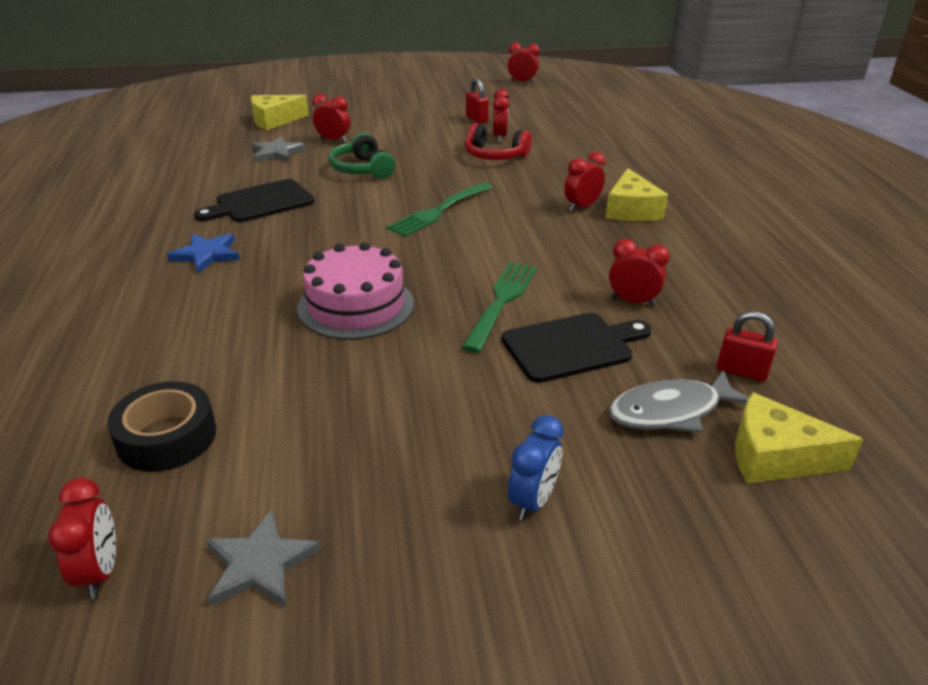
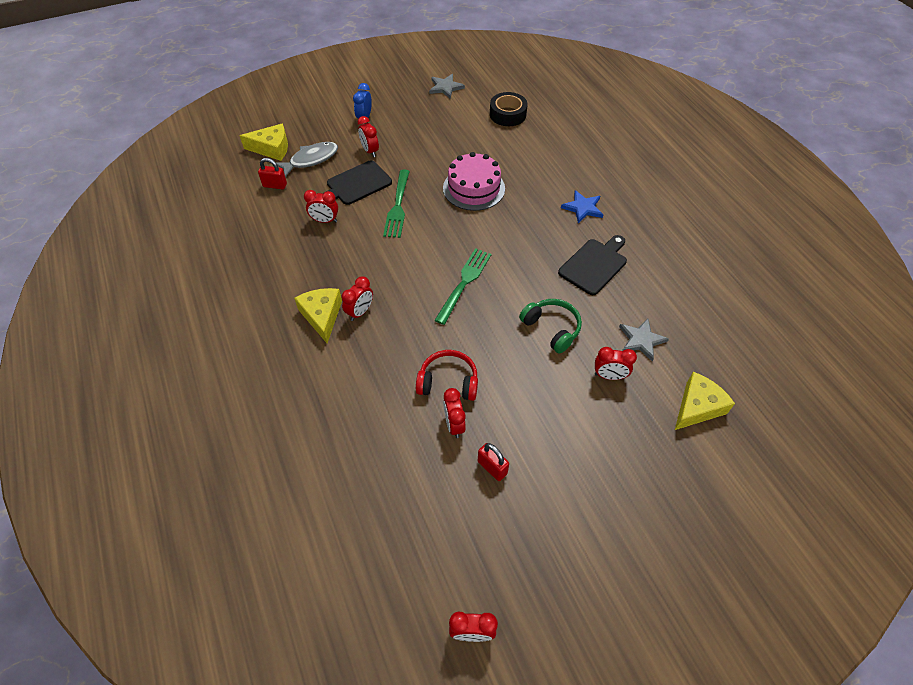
camera: 165 degrees right, 20 degrees up
red clock [48,477,116,599] -> red clock moved to [358,116,379,157]

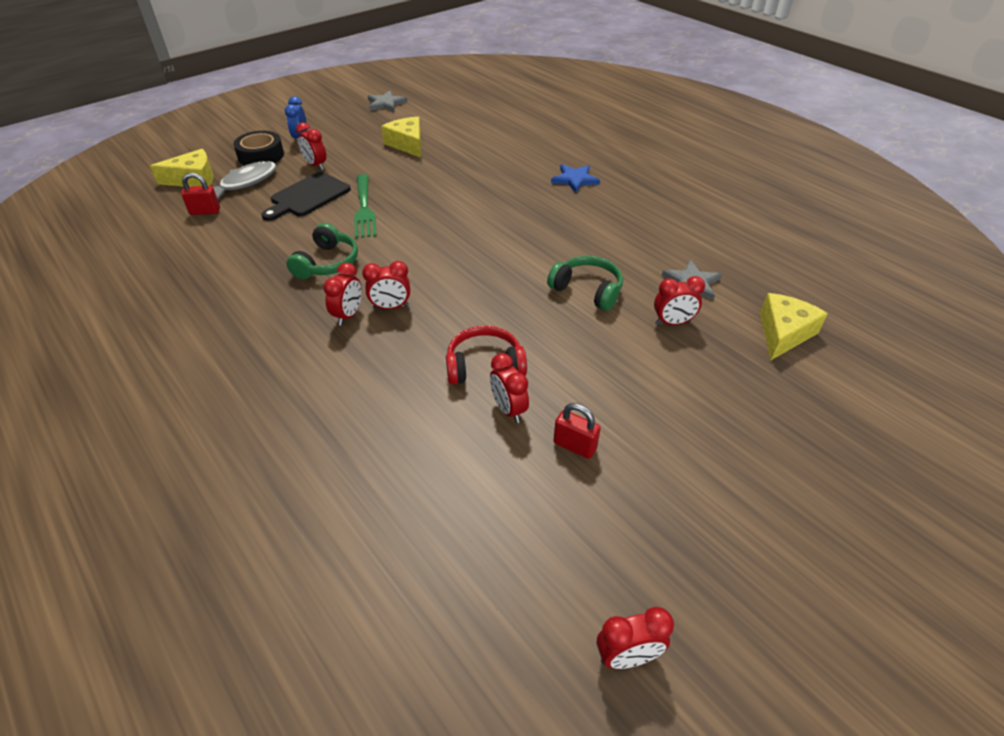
camera: 15 degrees left, 10 degrees down
yellow cheese [294,288,342,343] -> yellow cheese moved to [381,117,421,158]
red clock [304,190,338,223] -> red clock moved to [362,261,410,309]
green fork [434,248,491,325] -> none
pink cake [443,152,505,211] -> none
black tape [490,92,528,126] -> black tape moved to [233,131,284,166]
black cutting board [558,235,627,295] -> none
none -> green headphones [286,223,358,279]

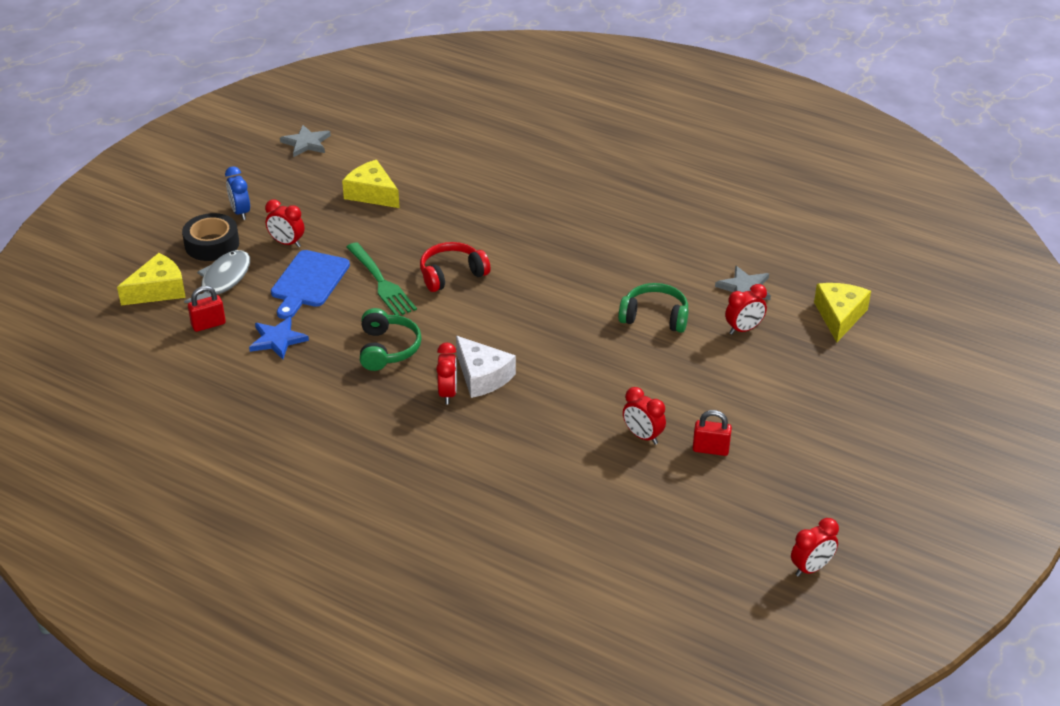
camera: 20 degrees left, 5 degrees down
black cutting board [262,172,351,221] -> blue cutting board [271,250,350,319]
red clock [362,261,410,309] -> white cheese [456,336,516,398]
red headphones [446,326,527,385] -> red headphones moved to [420,242,491,292]
blue star [551,164,600,193] -> blue star moved to [249,317,309,359]

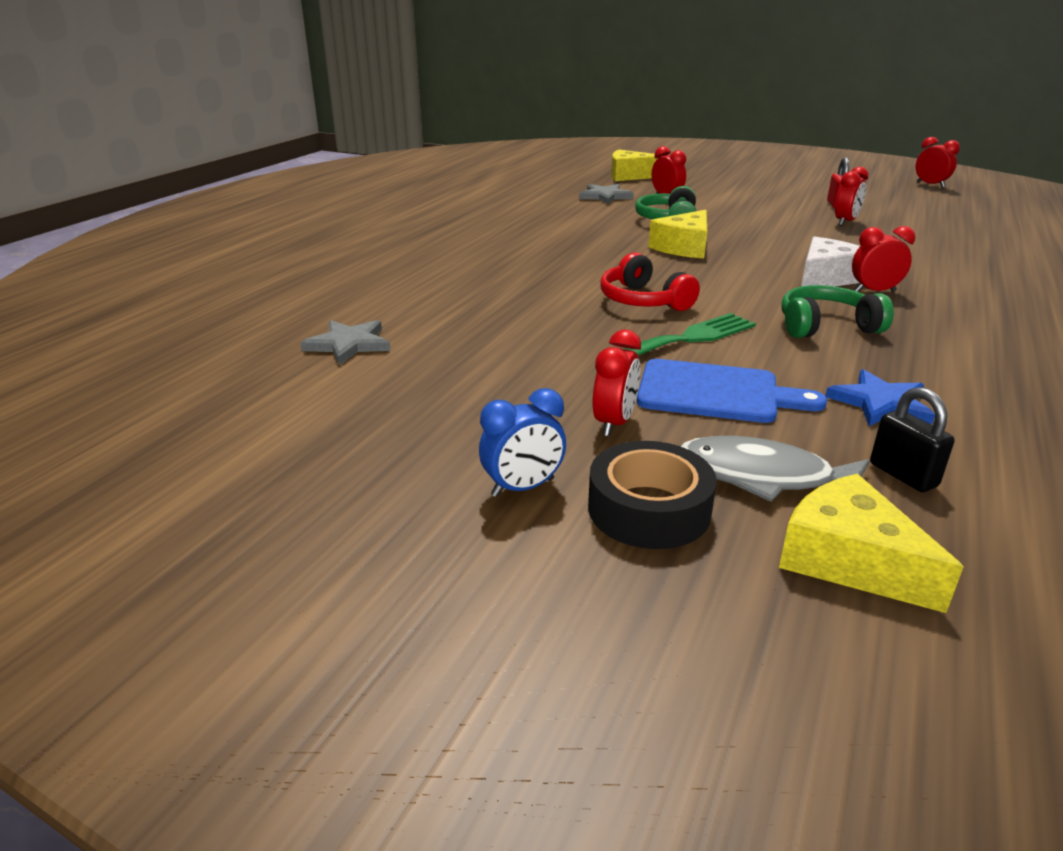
camera: 95 degrees left, 10 degrees down
red padlock [188,286,226,332] -> black padlock [870,387,955,492]
grey star [280,125,331,157] -> grey star moved to [300,320,391,365]
yellow cheese [342,160,400,208] -> yellow cheese moved to [648,210,707,259]

